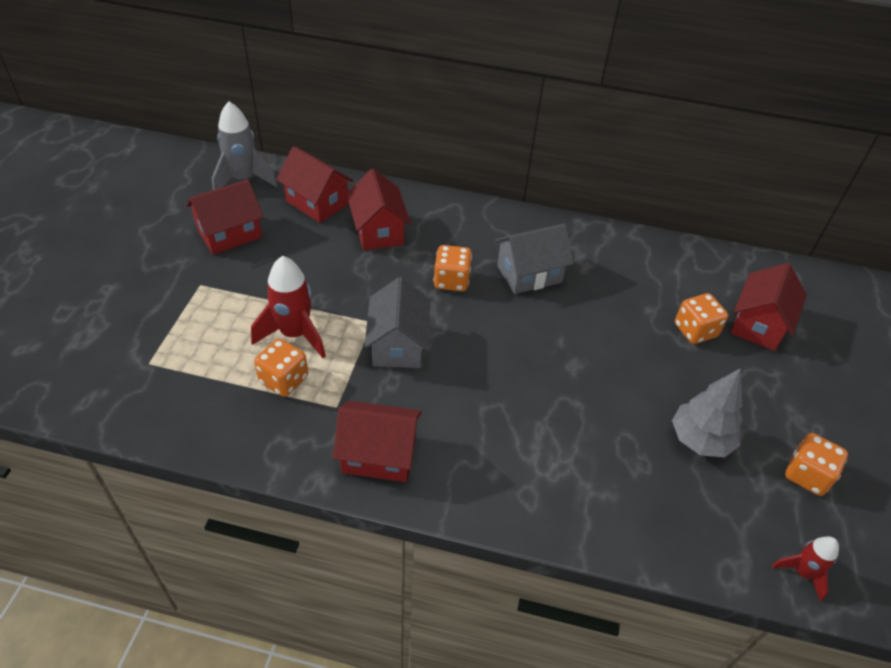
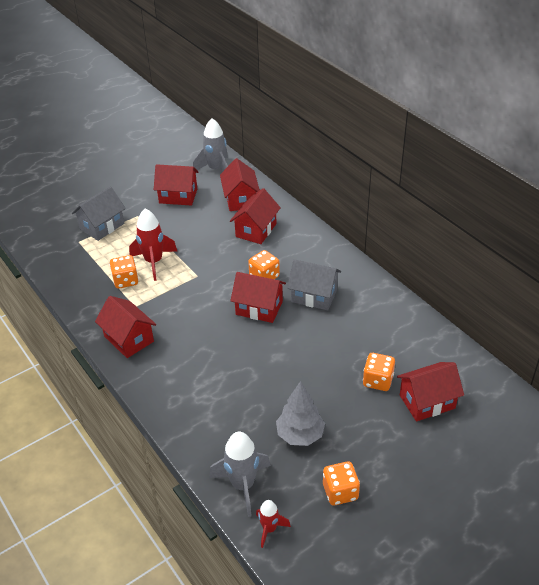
camera: 45 degrees right, 5 degrees down
grey house [365,277,430,368] -> grey house moved to [72,187,126,241]
none -> grey rocket [209,432,271,517]
none -> red house [230,272,286,323]

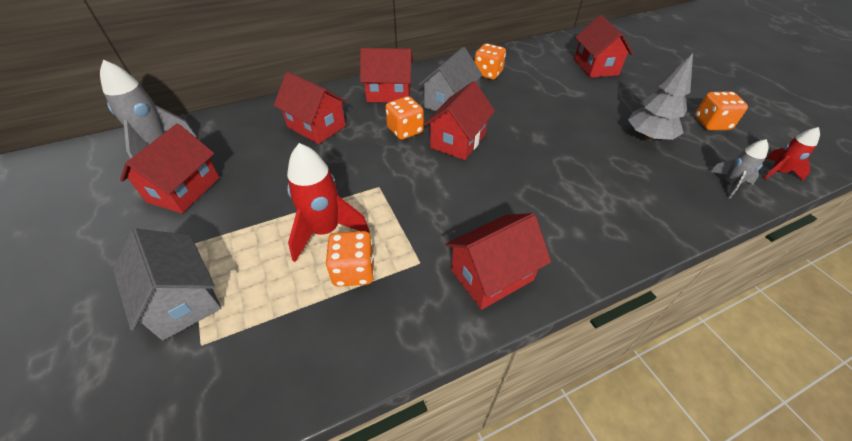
camera: 80 degrees left, 5 degrees up
grey rocket [209,432,271,517] -> grey rocket [709,139,769,199], size x0.57
red house [220,158,260,211] -> red house moved to [360,48,413,103]
orange dice [363,353,395,391] -> orange dice moved to [475,44,506,80]

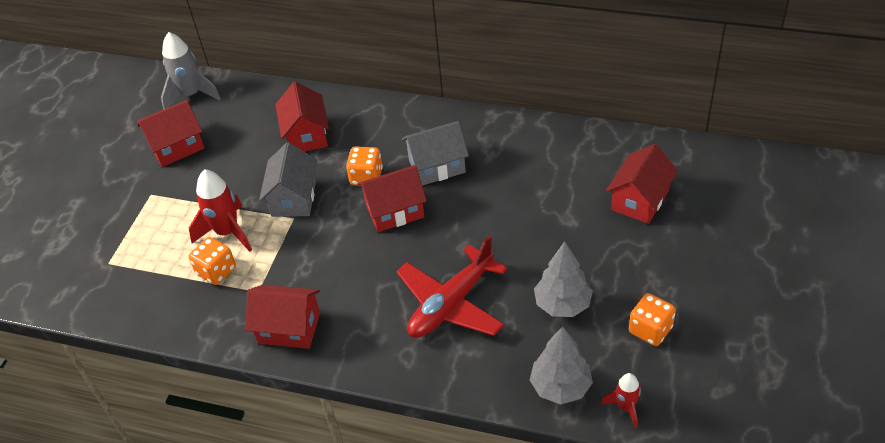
camera: 45 degrees right, 0 degrees up
grey house [113,229,221,340] -> grey house moved to [259,142,317,217]
red house [360,48,413,103] -> none
orange dice [475,44,506,80] -> none
grey rocket [709,139,769,199] -> grey tree [530,326,593,404]
none -> red plane [396,236,508,338]

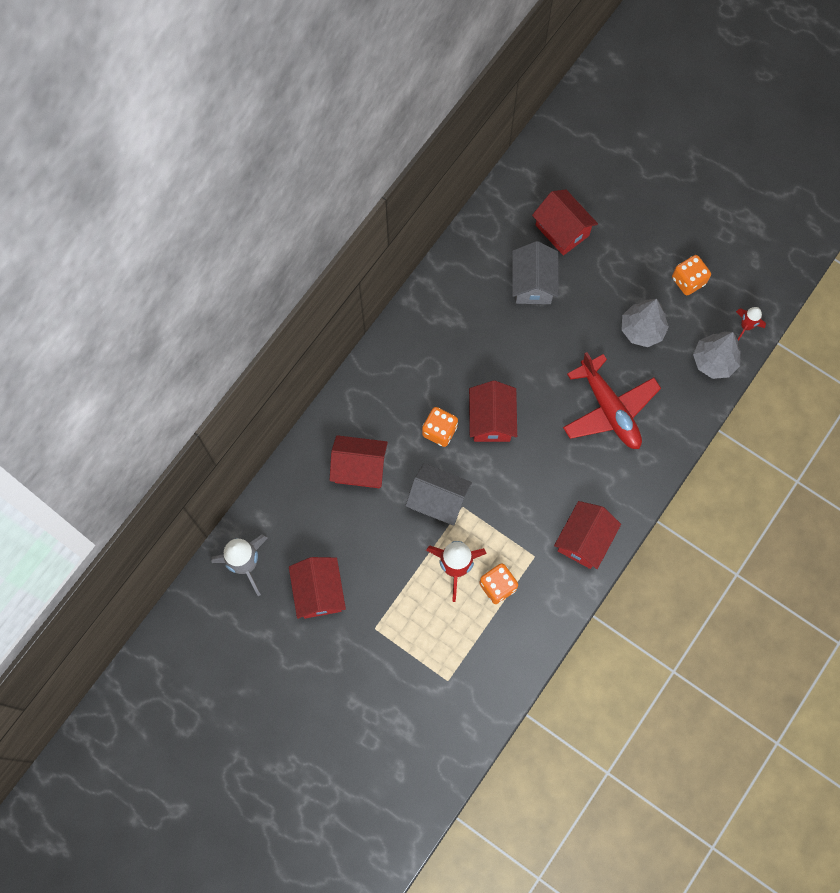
camera: 75 degrees left, 25 degrees up
grey house [402,121,469,186] -> grey house moved to [512,241,559,304]

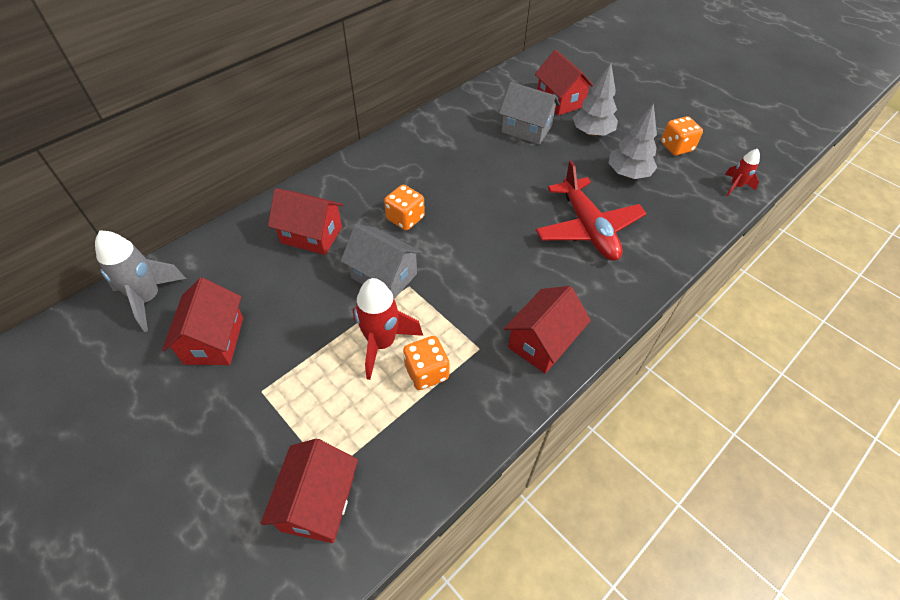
camera: 10 degrees right, 20 degrees down
red house [469,381,517,442] -> red house moved to [260,439,358,543]
grey house [512,241,559,304] -> grey house turned 75 degrees counterclockwise [499,82,560,145]
grey tree [693,332,740,379] -> grey tree moved to [573,63,618,137]

